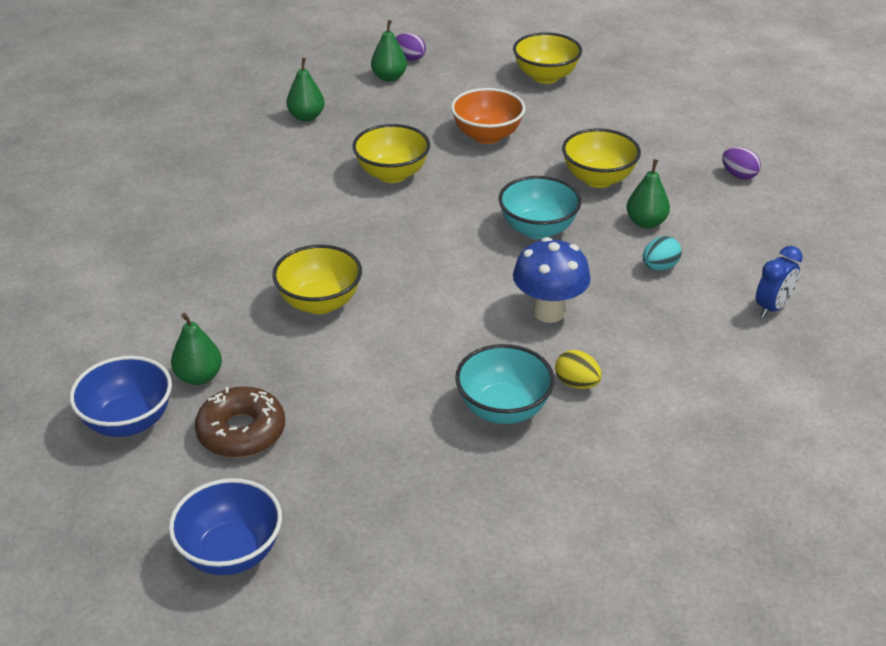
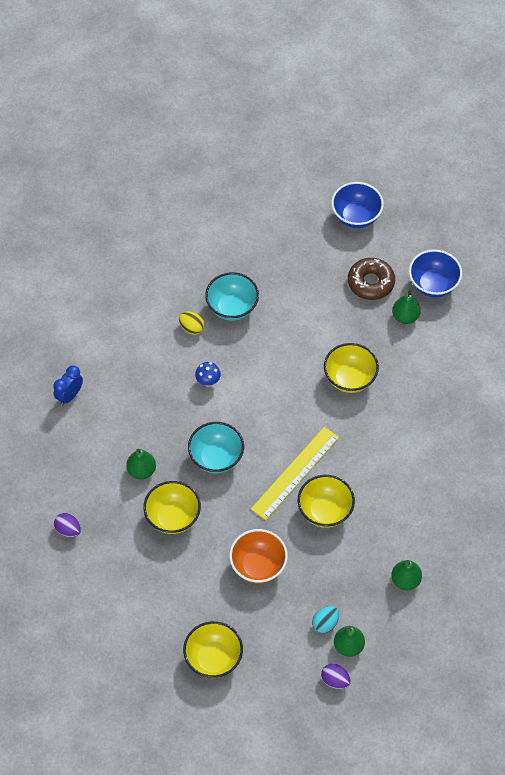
camera: 175 degrees right, 20 degrees up
blue mushroom [513,237,591,323] -> blue mushroom [195,362,221,387], size x0.54
turquoise egg [643,236,682,271] -> turquoise egg moved to [312,606,339,633]
none -> yellow ruler [251,427,339,520]

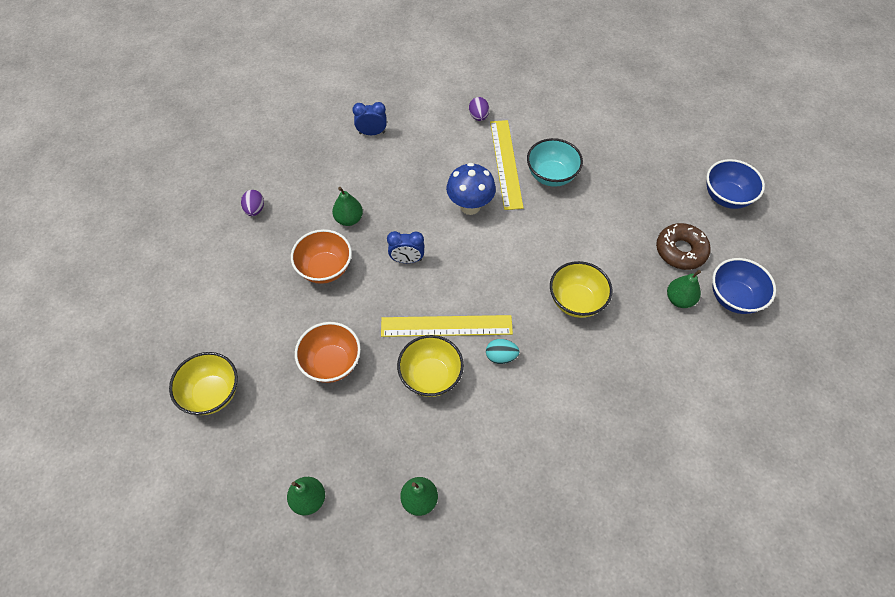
camera: 50 degrees right, 0 degrees up
yellow bowl [143,481,201,534] -> orange bowl [291,229,352,284]
yellow egg [179,311,205,335] -> yellow ruler [490,120,523,210]
turquoise bowl [188,422,244,473] -> blue clock [387,231,424,263]
blue mushroom [195,362,221,387] -> blue mushroom [446,163,496,215], size x1.84
turquoise egg [312,606,339,633] -> turquoise egg moved to [486,339,519,364]
purple egg [321,664,351,689] -> purple egg moved to [469,97,489,121]

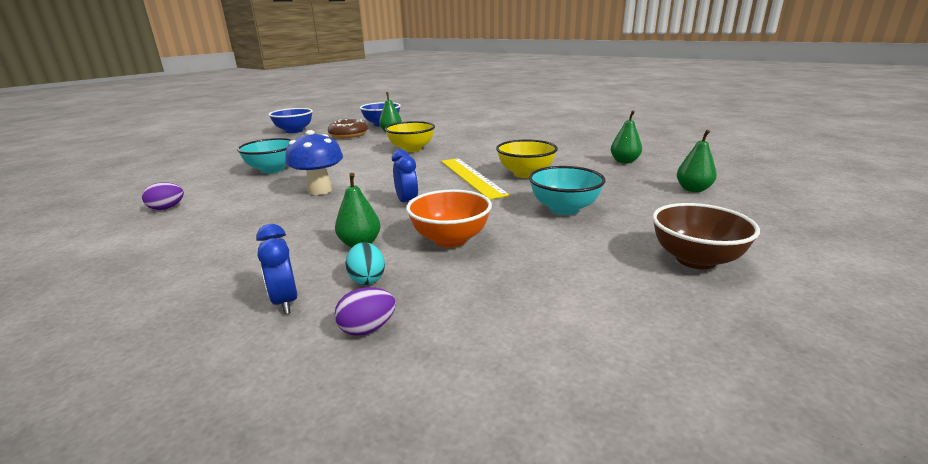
camera: 110 degrees left, 35 degrees down
yellow bowl [169,352,238,415] -> brown bowl [652,203,760,269]
orange bowl [295,322,361,383] -> turquoise bowl [529,166,606,215]
blue clock [352,102,387,135] -> blue clock moved to [256,224,298,314]
turquoise egg [486,339,519,364] -> turquoise egg moved to [345,242,385,285]
yellow ruler [490,120,523,210] -> none

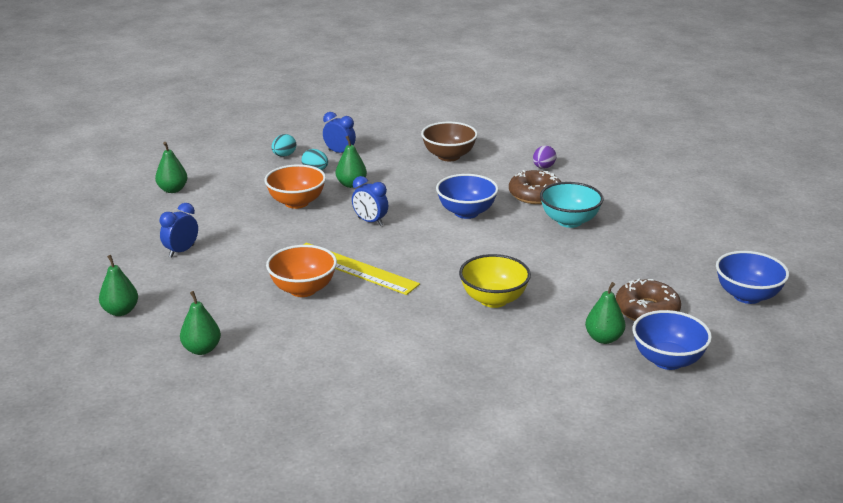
camera: 145 degrees right, 5 degrees up
blue mushroom [285,130,343,195] -> blue bowl [436,174,498,219]
purple egg [335,287,396,336] -> turquoise egg [271,134,296,157]
yellow bowl [496,139,558,178] -> orange bowl [266,245,337,297]
turquoise bowl [529,166,606,215] -> none
brown bowl [652,203,760,269] -> brown bowl moved to [421,122,478,161]
none -> green pear [155,142,188,193]
none -> blue clock [159,203,198,257]
none -> brown donut [509,170,561,204]

